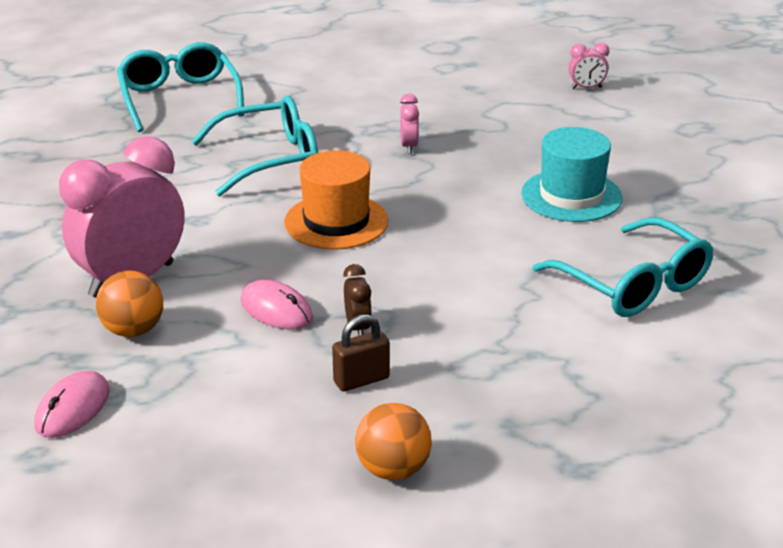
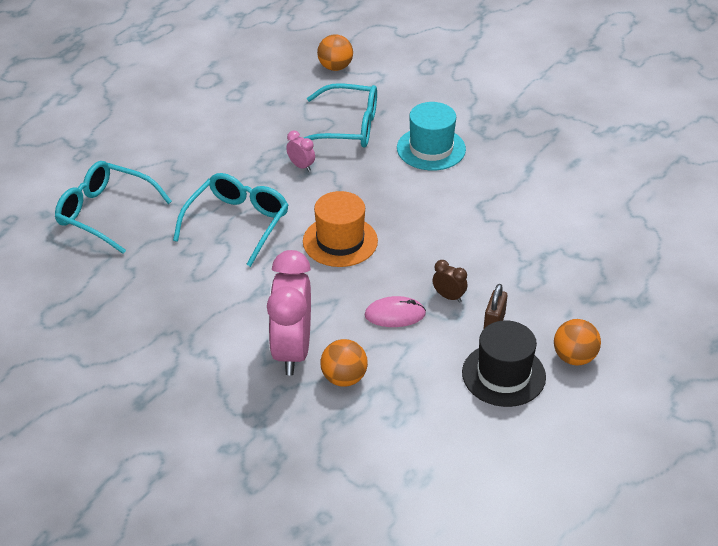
camera: 45 degrees left, 10 degrees up
pink mouse [34,371,110,438] -> none
turquoise glasses [533,217,714,317] -> turquoise glasses moved to [304,83,377,148]
pink clock [568,43,609,89] -> orange ball [317,34,353,71]
none -> black hat [462,321,546,407]

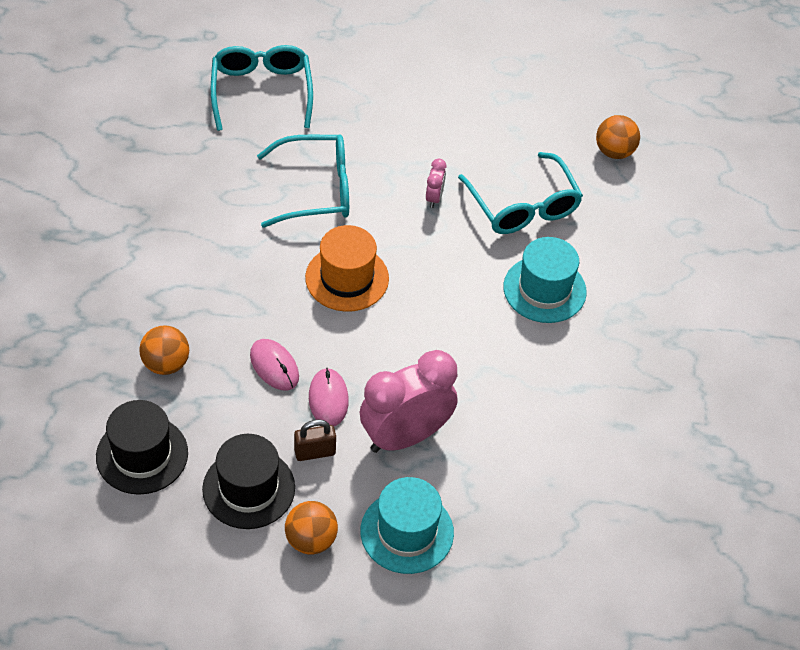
camera: 55 degrees right, 10 degrees up
pink clock [267,250,311,376] -> pink clock moved to [360,350,457,453]
brown clock [433,260,468,303] -> pink mouse [309,368,349,426]
none -> black hat [96,400,188,495]
none -> turquoise hat [361,477,454,574]

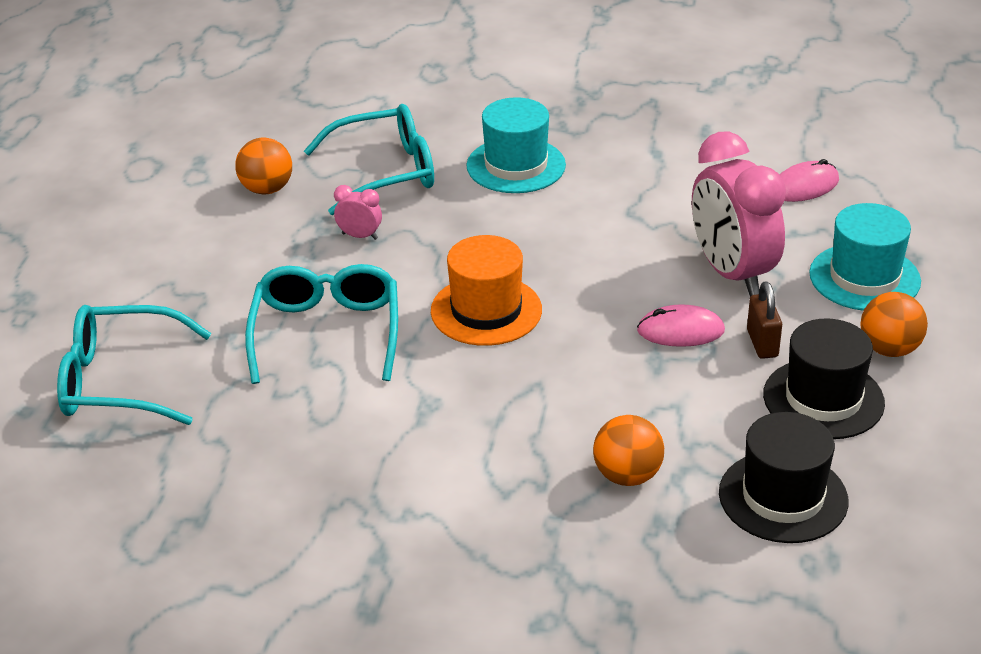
camera: 80 degrees left, 15 degrees down
pink mouse [250,339,299,391] -> pink mouse moved to [780,159,839,202]
orange ball [596,115,640,159] -> orange ball moved to [235,138,292,194]

